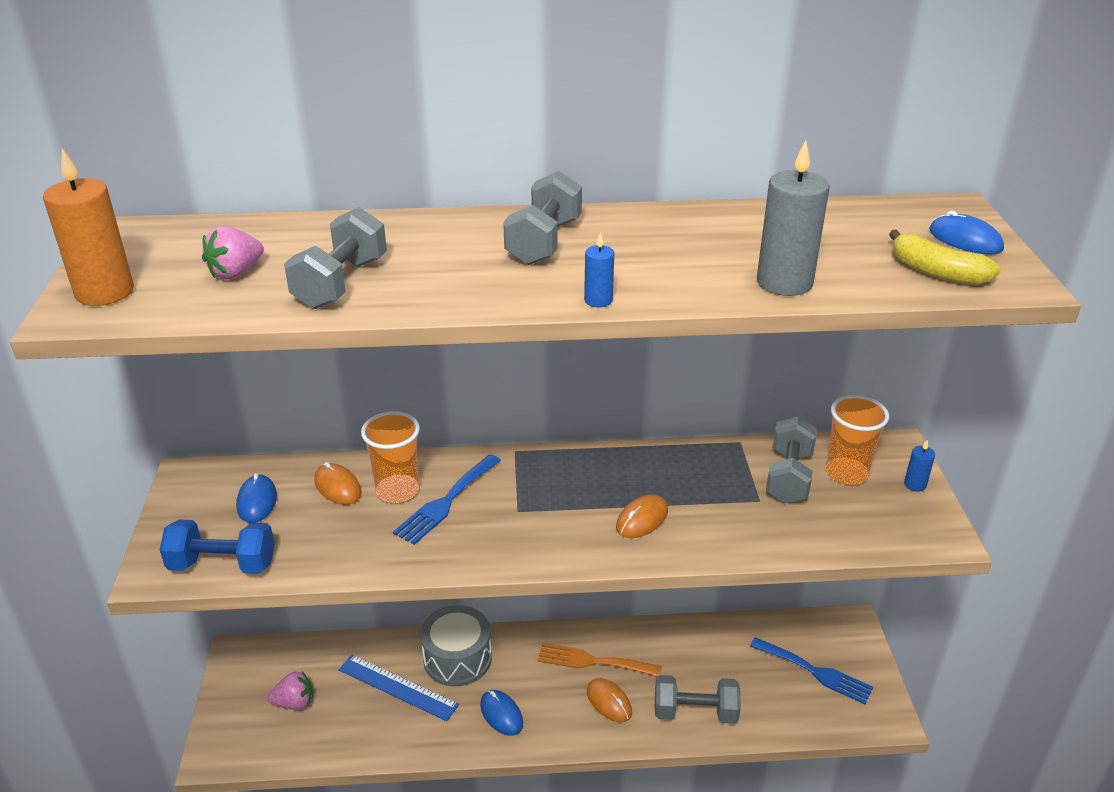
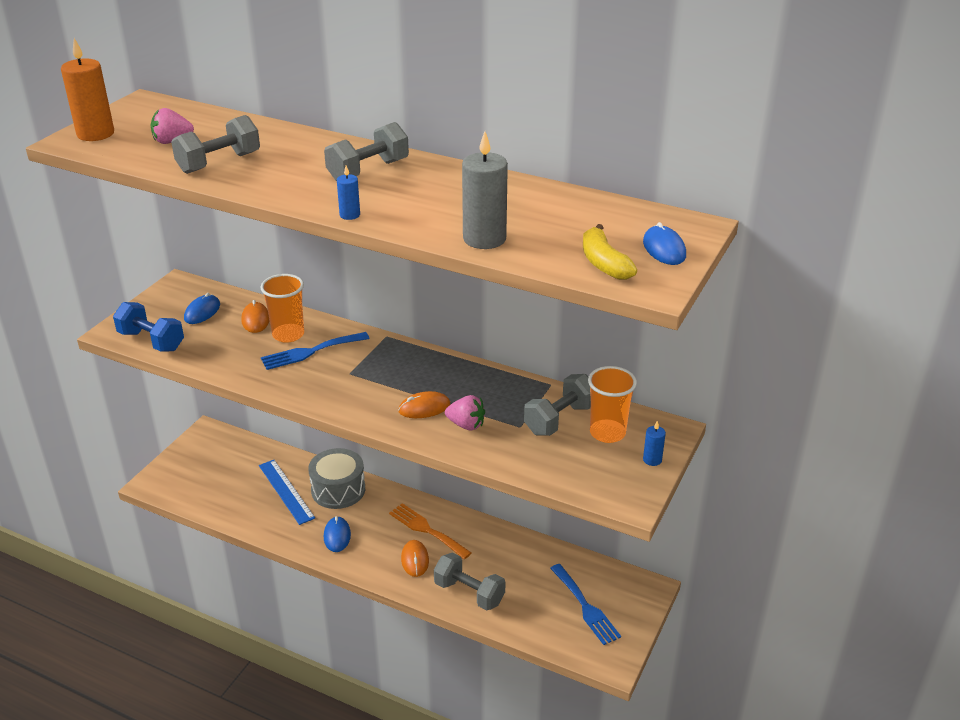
camera: 30 degrees right, 0 degrees up
pink strawberry [268,671,313,710] -> pink strawberry moved to [445,395,485,431]

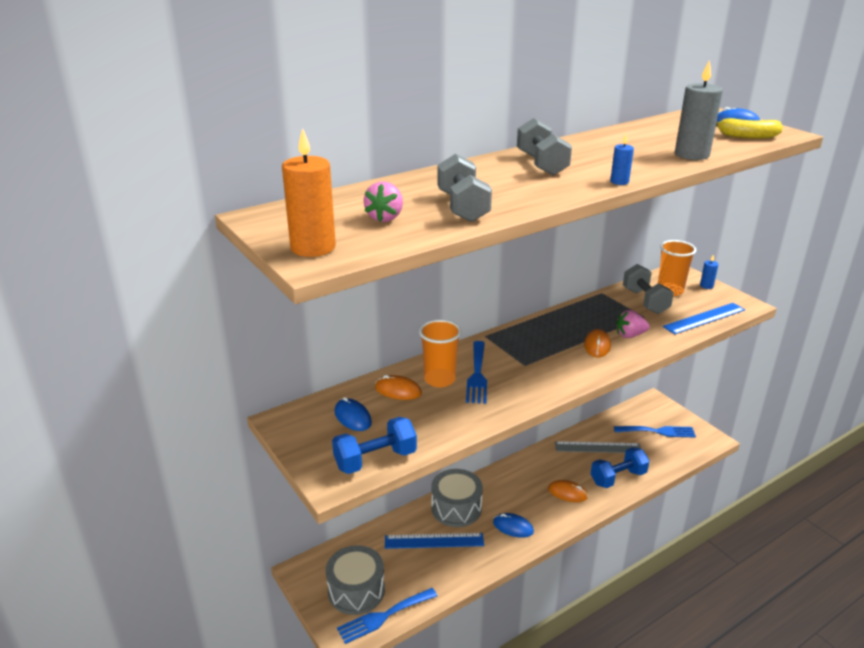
camera: 60 degrees left, 5 degrees down
orange fork [389,503,471,559] -> none
grey dumbbell [434,553,505,610] -> blue dumbbell [591,447,649,488]
pink strawberry [445,395,485,431] -> pink strawberry turned 150 degrees counterclockwise [616,310,649,338]
none -> grey drum [326,545,385,615]
none -> blue fork [337,588,437,644]
none -> grey ruler [555,441,641,453]
none -> blue ruler [663,303,745,334]

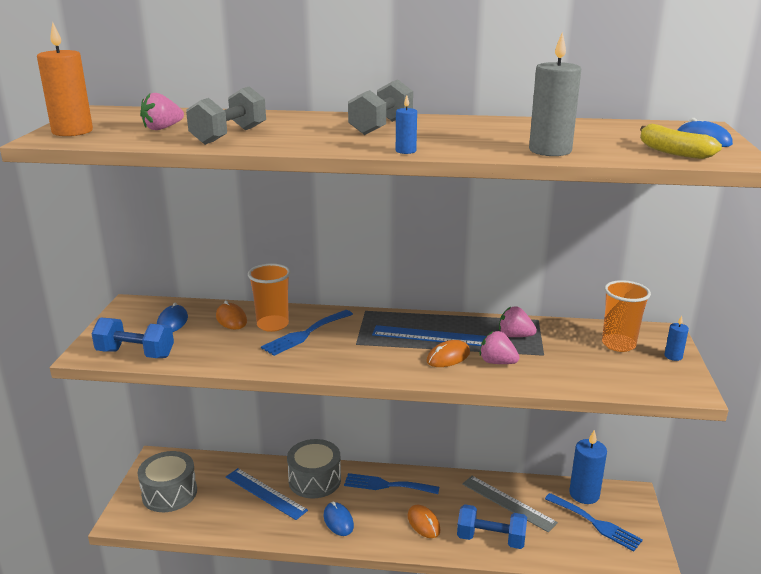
camera: 40 degrees right, 5 degrees down
blue fork [337,588,437,644] -> blue fork moved to [344,473,439,494]
grey dumbbell [623,264,674,314] -> none
blue ruler [663,303,745,334] -> blue ruler moved to [372,325,486,346]
none -> pink strawberry [499,306,537,337]
none -> blue candle [569,430,607,504]

